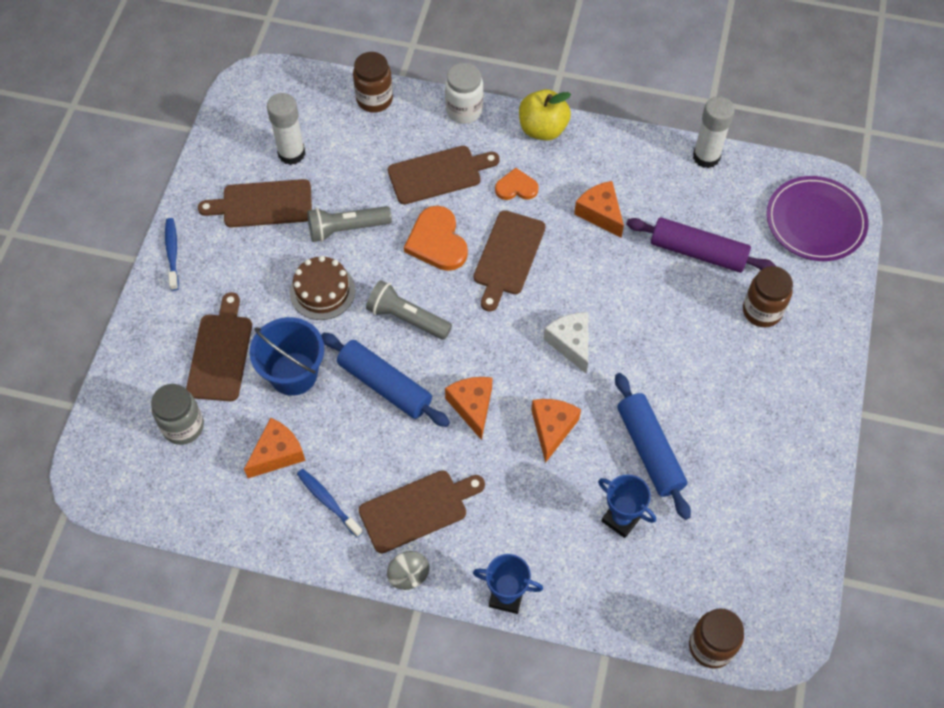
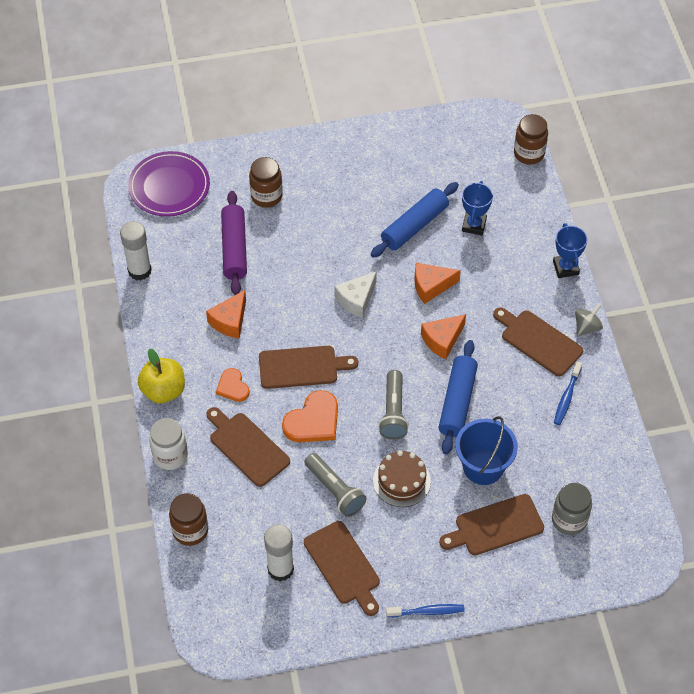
camera: 115 degrees left, 5 degrees down
blue toothbrush [165,218,179,291] -> blue toothbrush turned 150 degrees counterclockwise [386,604,465,617]
orange cheese [244,418,305,478] -> none

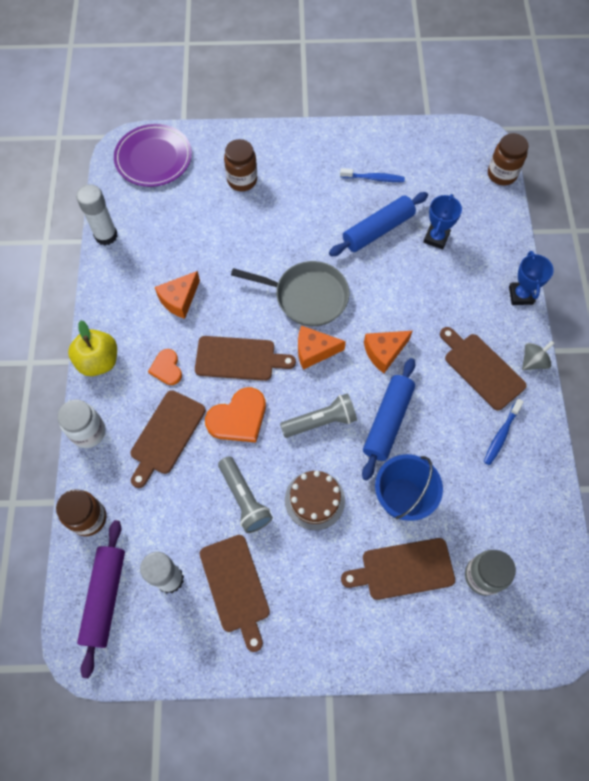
camera: 10 degrees right, 10 degrees up
brown cutting board [206,407,290,487] -> brown cutting board turned 120 degrees counterclockwise [130,390,206,488]
purple rolling pin [221,191,247,295] -> purple rolling pin moved to [77,520,125,678]
white cheese [334,271,377,318] -> grey pan [231,261,349,326]
grey flashlight [378,370,409,440] -> grey flashlight turned 120 degrees counterclockwise [280,393,357,438]
blue toothbrush [386,604,465,617] -> blue toothbrush moved to [340,168,405,182]
orange cheese [414,263,461,304] -> orange cheese moved to [298,326,346,370]

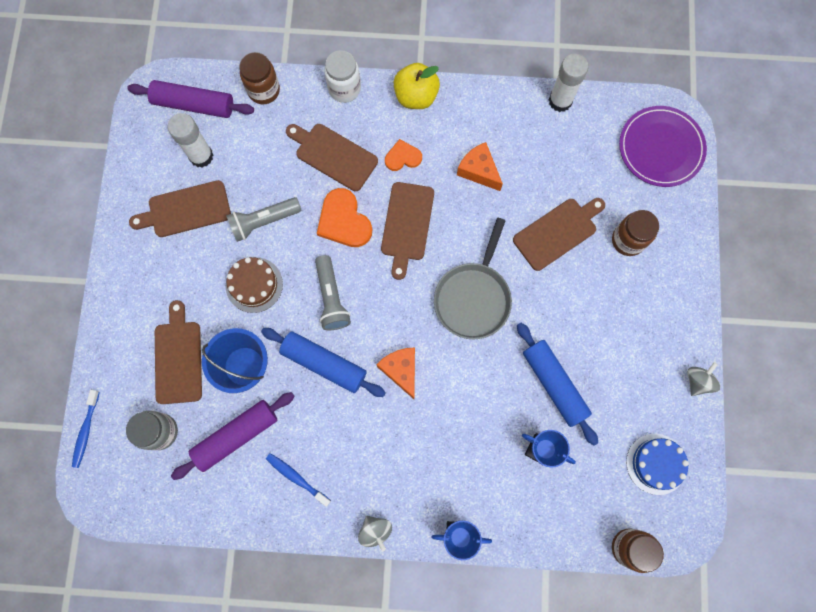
camera: 95 degrees right, 10 degrees up
orange cheese [298,326,346,370] -> none
blue toothbrush [340,168,405,182] -> blue toothbrush moved to [72,390,100,468]
brown cutting board [440,327,527,411] -> brown cutting board moved to [513,198,605,271]
none -> purple rolling pin [171,392,295,480]
none -> blue cake [626,434,689,495]
none -> grey spinning top [687,362,720,396]

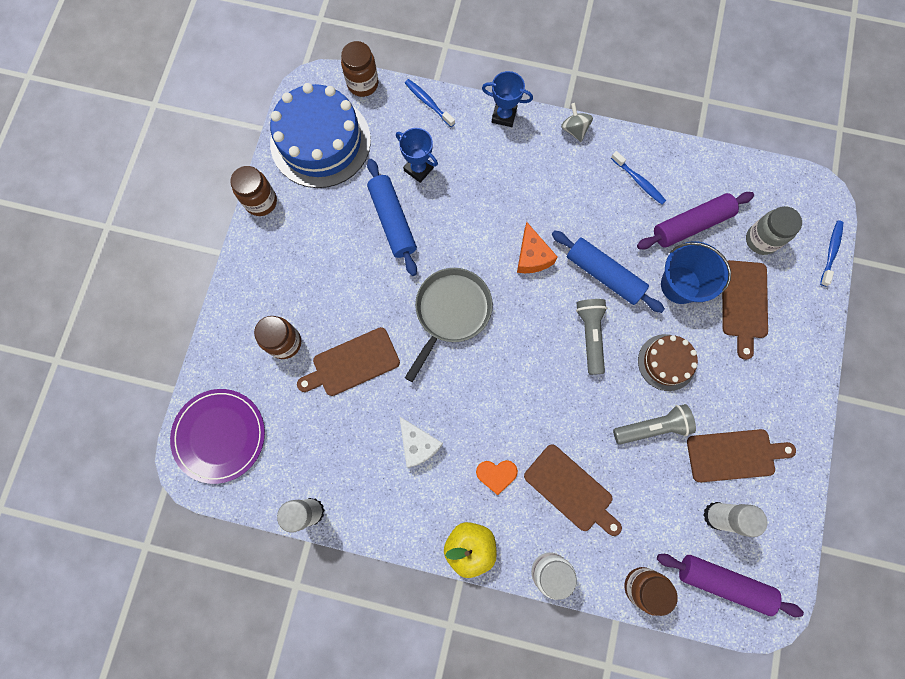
camera: 170 degrees left, 0 degrees up
orange heart [317,188,372,247] -> none
brown cutting board [381,182,434,280] -> none
orange cheese [457,142,503,191] -> white cheese [399,416,443,468]
blue cake [626,434,689,495] -> blue cake [270,83,371,188], size x1.88
grey spinning top [687,362,720,396] -> brown jar [230,166,277,216]
none -> blue toothbrush [405,79,455,127]

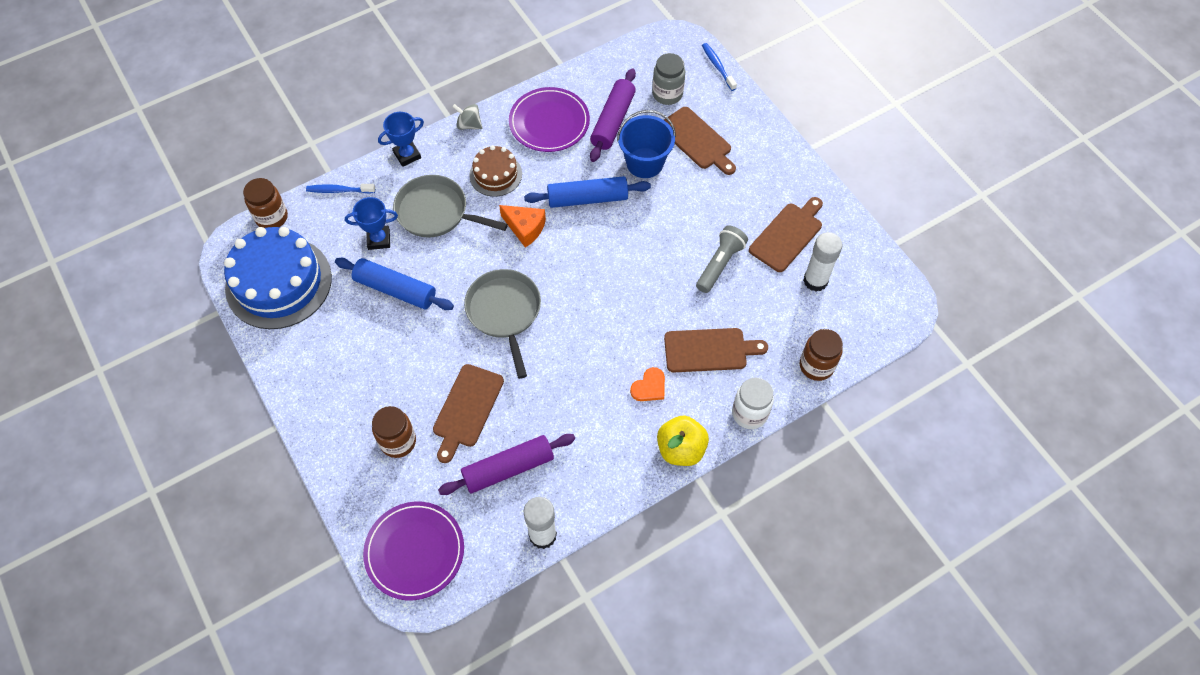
camera: 45 degrees left, 15 degrees down
brown jar [230,166,277,216] -> none
white cheese [399,416,443,468] -> none
grey flashlight [576,299,607,375] -> none
blue toothbrush [611,151,666,205] -> purple plate [509,87,590,152]
brown cake [638,334,698,391] -> brown cake moved to [469,145,522,197]
purple rolling pin [657,554,804,617] -> purple rolling pin moved to [438,434,575,495]
none -> grey pan [393,175,508,238]

